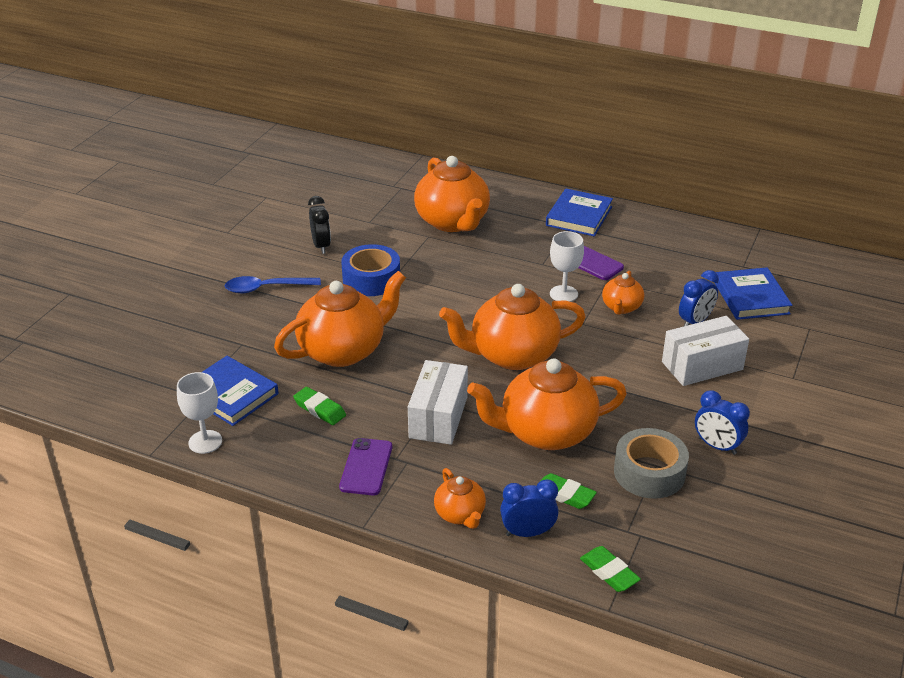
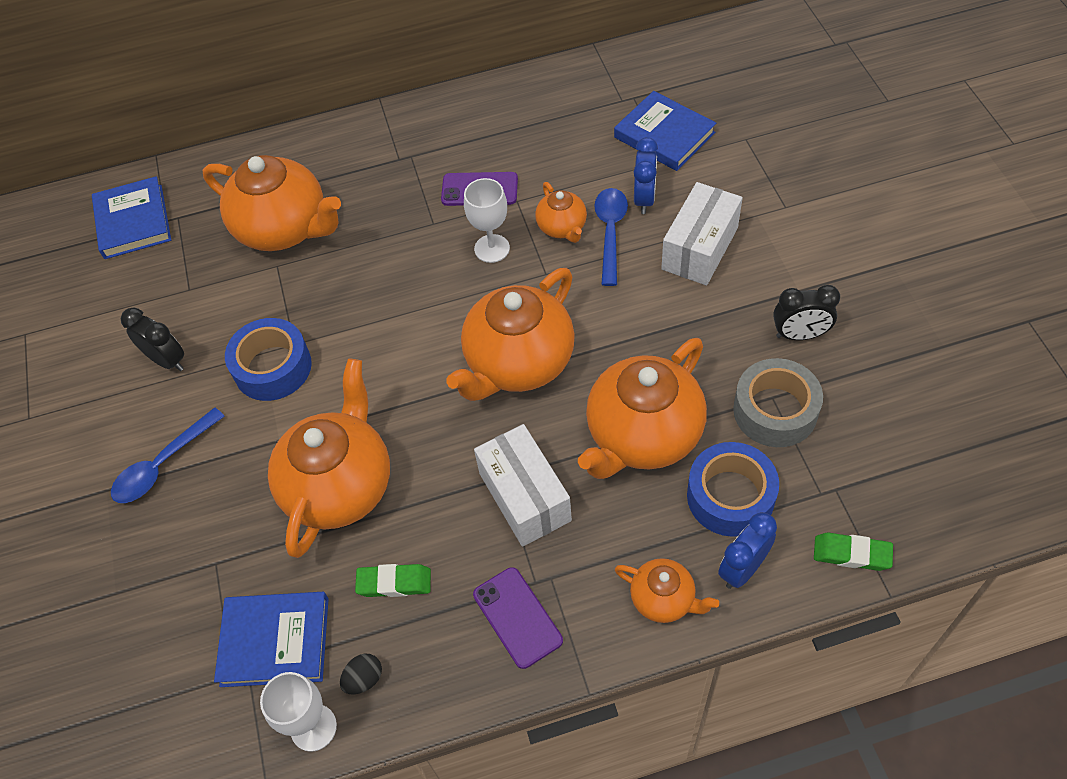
camera: 35 degrees left, 20 degrees up
green eraser [542,473,597,509] -> blue tape [687,442,779,537]
blue book [546,189,613,236] -> blue book moved to [92,176,171,259]
blue clock [695,390,750,455] -> black clock [773,285,840,340]
none -> black egg [340,653,382,694]
none -> blue spoon [594,188,628,286]

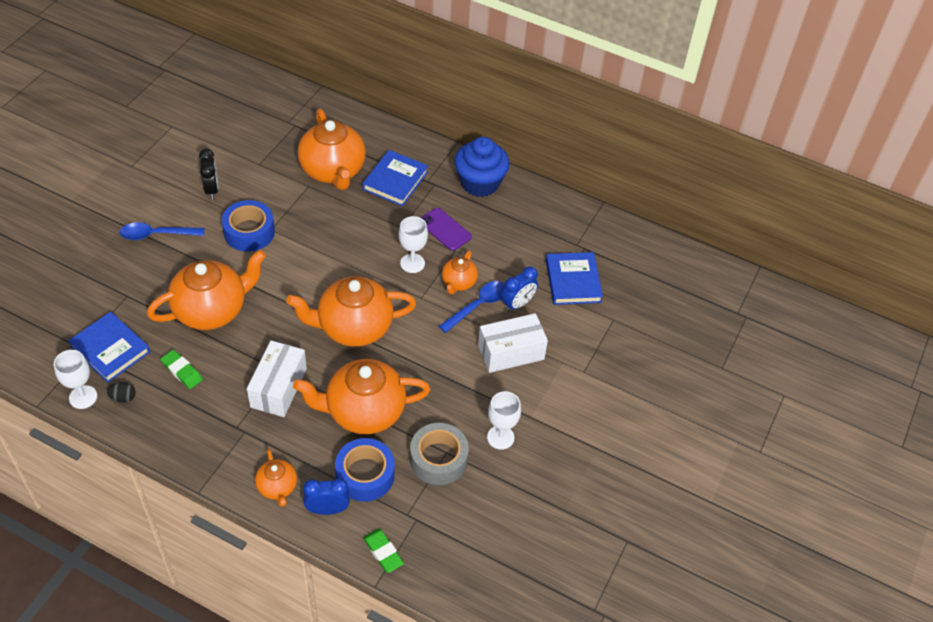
camera: 35 degrees right, 5 degrees down
blue book [92,176,171,259] -> blue book moved to [362,150,428,206]
purple phone [473,567,563,669] -> none
black clock [773,285,840,340] -> white goblet [487,391,521,450]
none -> blue cupcake [454,137,510,197]

